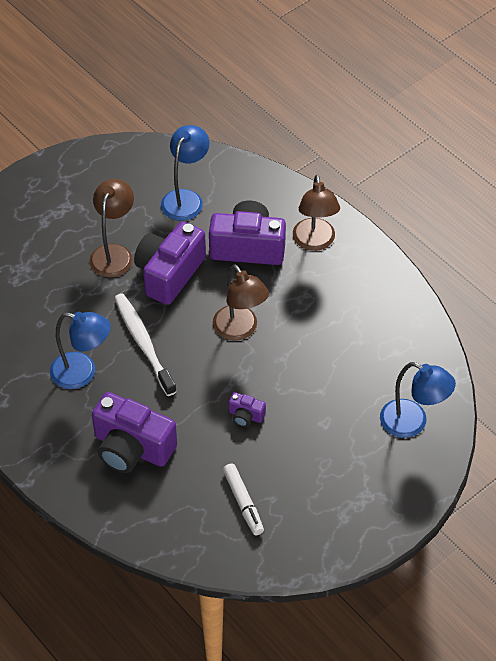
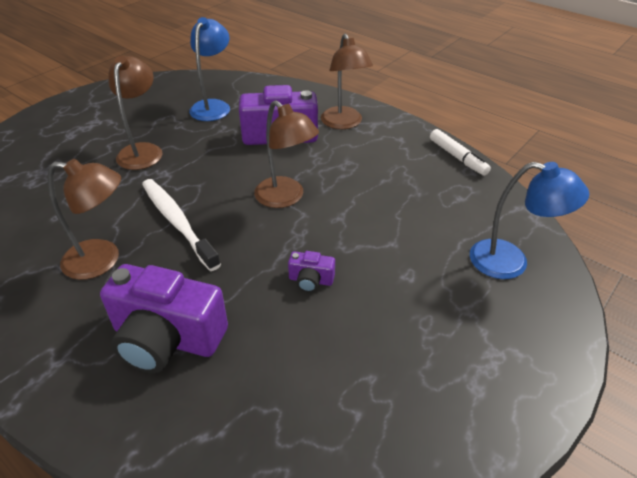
camera: 10 degrees left, 10 degrees down
blue lamp [50,312,111,389] -> brown lamp [48,159,121,280]
purple camera [134,221,206,305] -> none
white marker [223,463,264,535] -> white marker moved to [430,129,491,176]

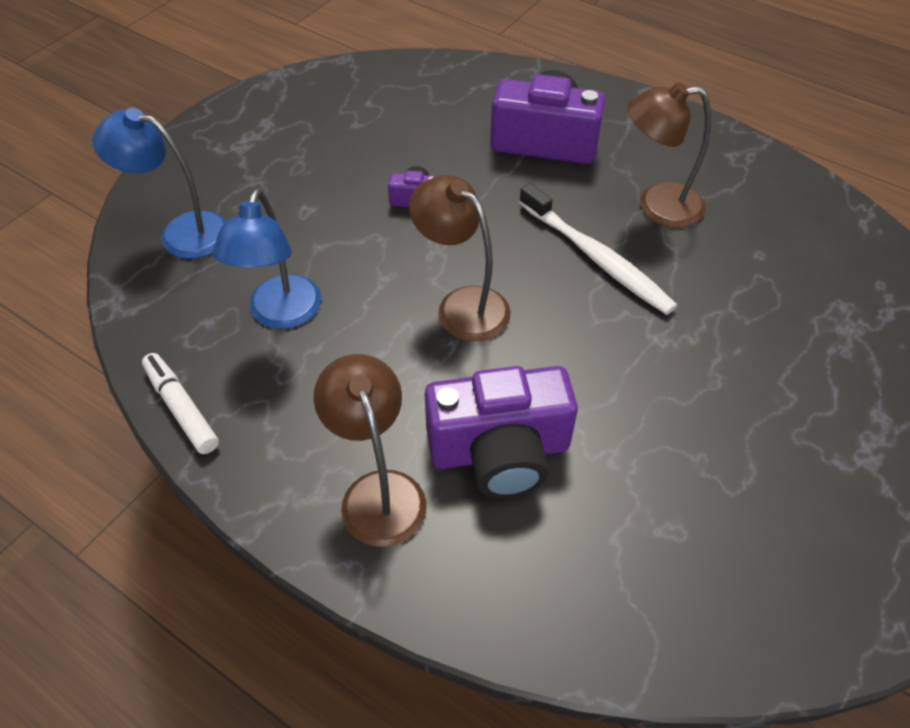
camera: 175 degrees right, 10 degrees up
brown lamp [108,56,163,170] -> none
blue lamp [189,17,230,121] -> blue lamp moved to [212,189,321,329]

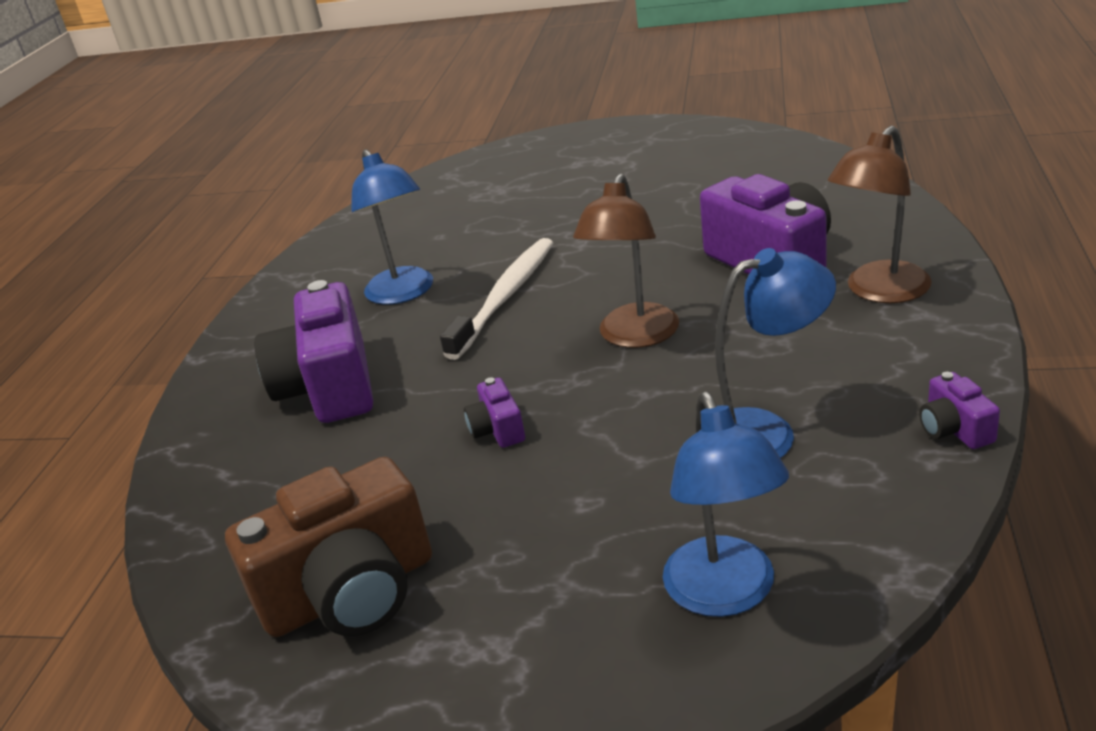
camera: 110 degrees left, 20 degrees down
white marker [142,353,219,454] -> purple camera [919,372,1000,449]
brown lamp [628,82,711,228] -> blue lamp [351,149,433,305]
none -> brown camera [225,457,432,637]

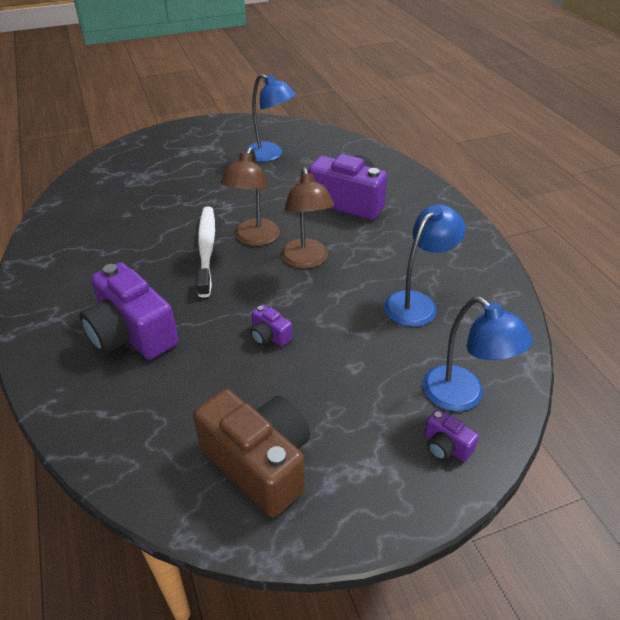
camera: 35 degrees left, 10 degrees up
brown camera [225,457,432,637] -> brown camera turned 75 degrees counterclockwise [193,389,310,518]
blue lamp [351,149,433,305] -> blue lamp moved to [245,74,296,162]
brown lamp [828,125,932,303] -> brown lamp moved to [220,147,280,246]
purple camera [919,372,1000,449] -> purple camera moved to [424,409,479,462]

